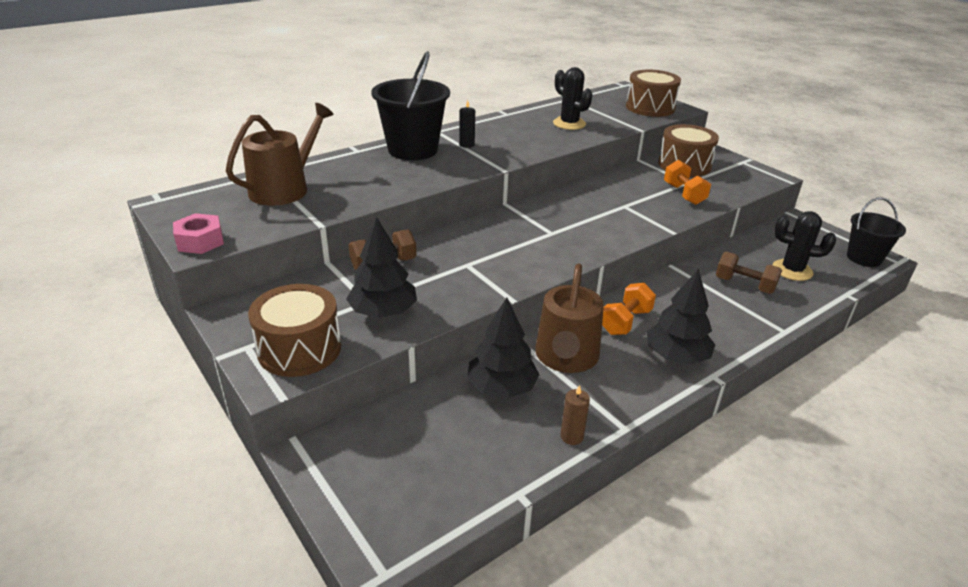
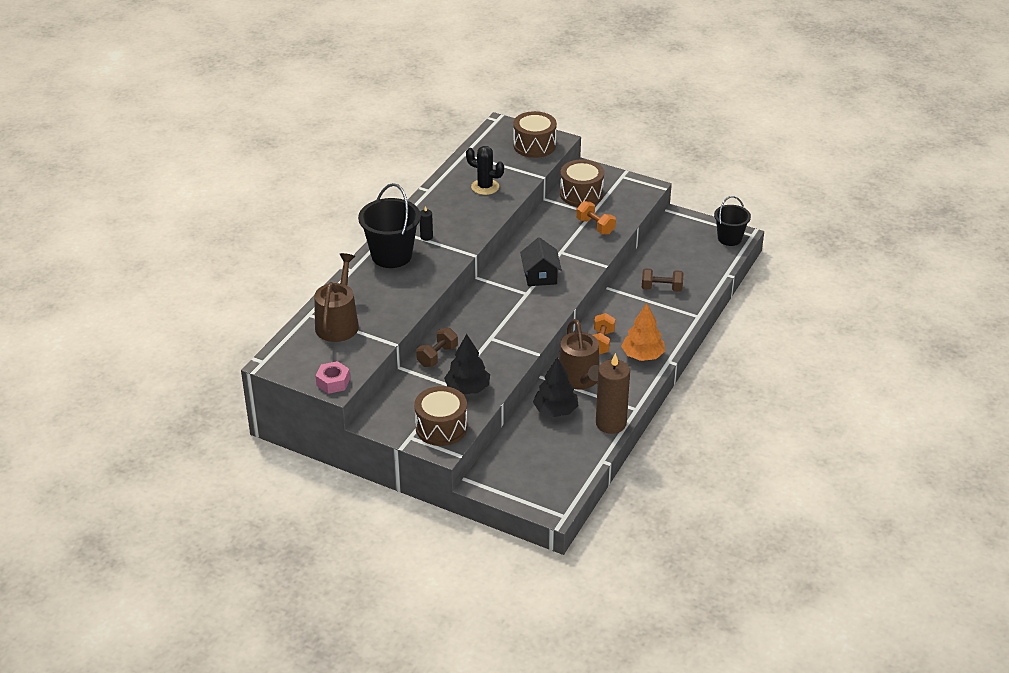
camera: 25 degrees left, 5 degrees up
brown candle [561,385,590,445] -> brown candle [596,353,630,434], size x2.24
black tree [647,269,715,364] -> orange tree [621,303,665,361]
black cactus [773,211,836,281] -> none
none -> black house [520,237,562,286]

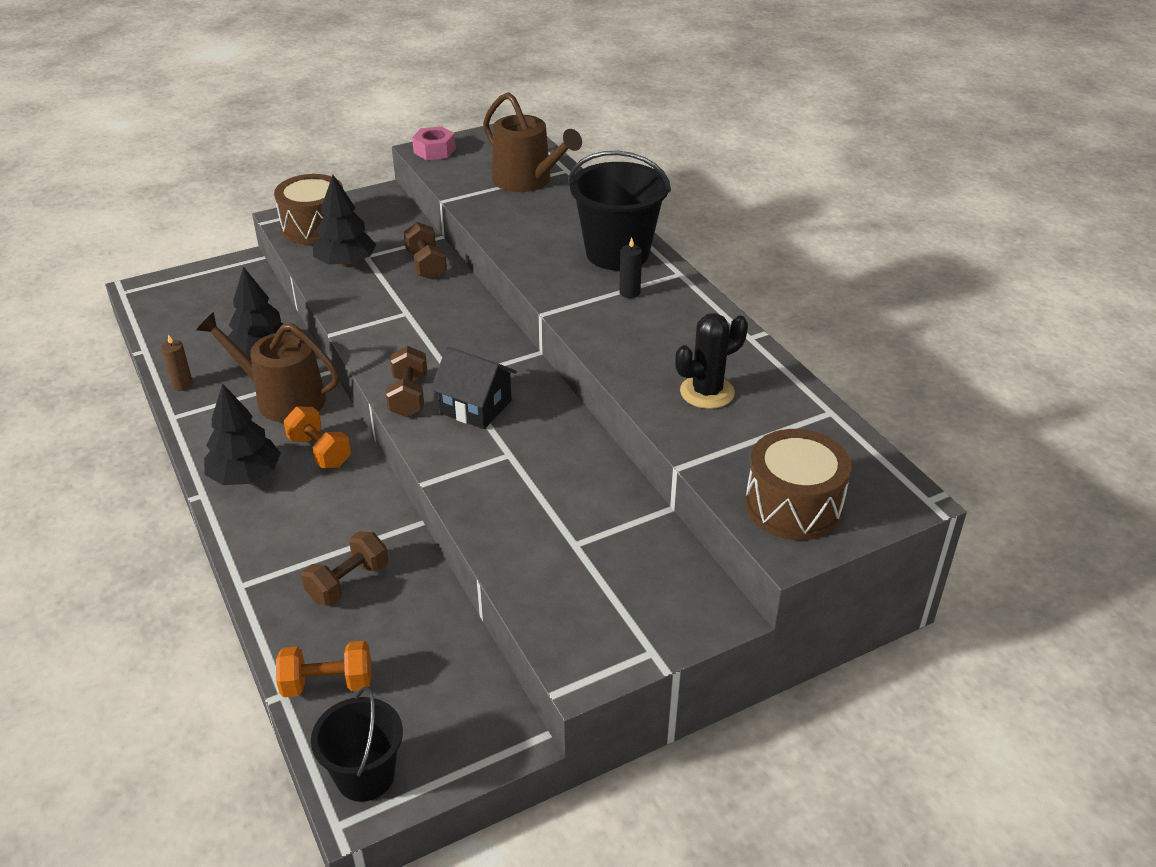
camera: 125 degrees right, 0 degrees up
brown drum [560,159,604,207] -> none
orange dumbbell [576,201,616,235] -> orange dumbbell moved to [276,641,371,697]
brown candle [596,353,630,434] -> brown candle [161,334,193,391], size x0.45
orange tree [621,303,665,361] -> black tree [204,383,281,485]
none -> brown dumbbell [386,346,427,417]

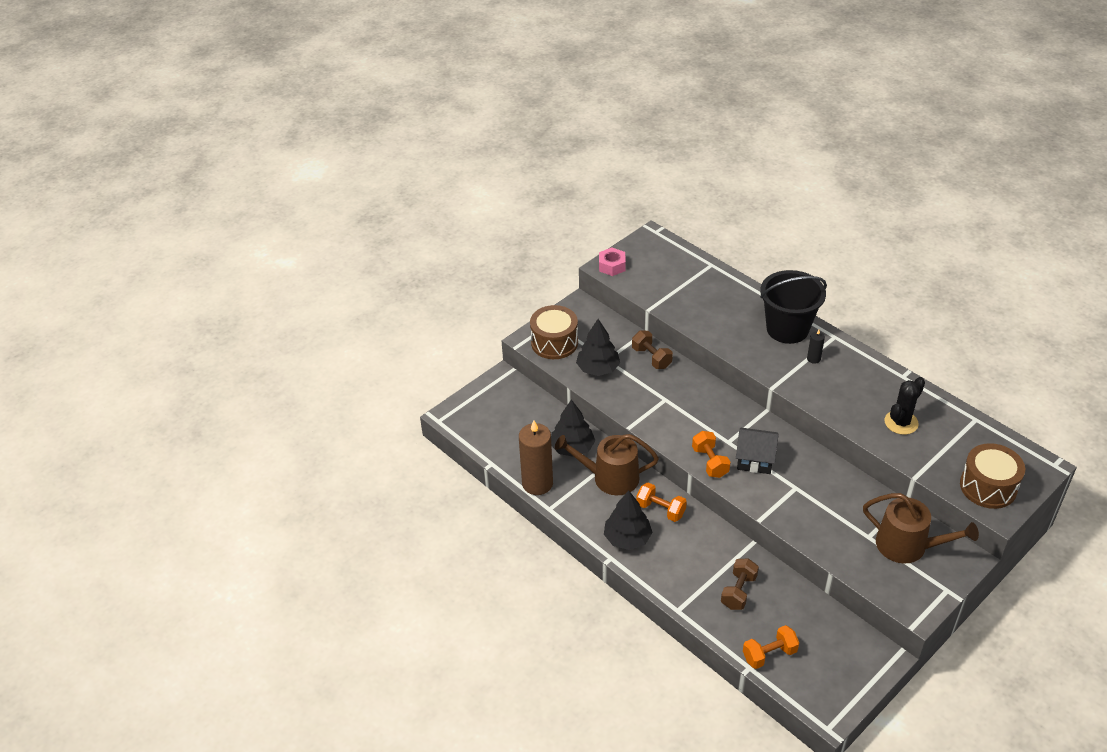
camera: 15 degrees left, 5 degrees up
brown candle [161,334,193,391] -> brown candle [519,420,553,495], size x2.24
black bucket [311,687,403,802] -> none
brown dumbbell [386,346,427,417] -> orange dumbbell [692,431,730,478]
brown watering can [483,92,582,192] -> brown watering can moved to [863,493,979,564]

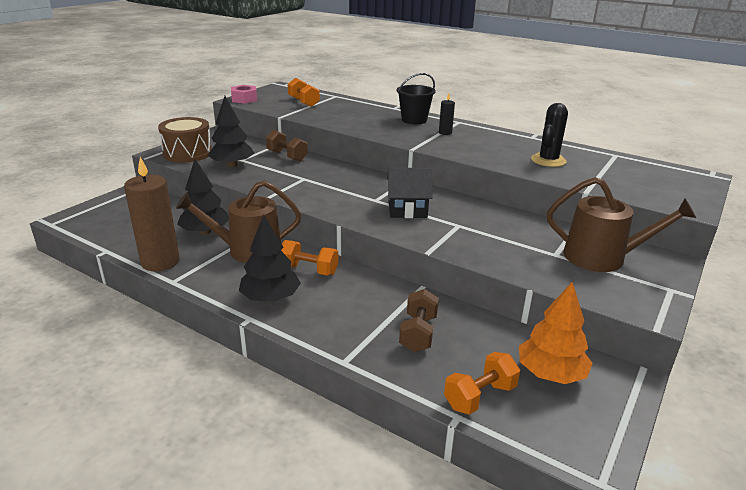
camera: 15 degrees left, 15 degrees down
orange dumbbell [692,431,730,478] -> orange dumbbell moved to [288,78,320,107]
black bucket [760,270,827,344] -> black bucket [397,73,436,124], size x0.63
brown drum [960,443,1025,509] -> none
none -> orange tree [519,281,592,384]

